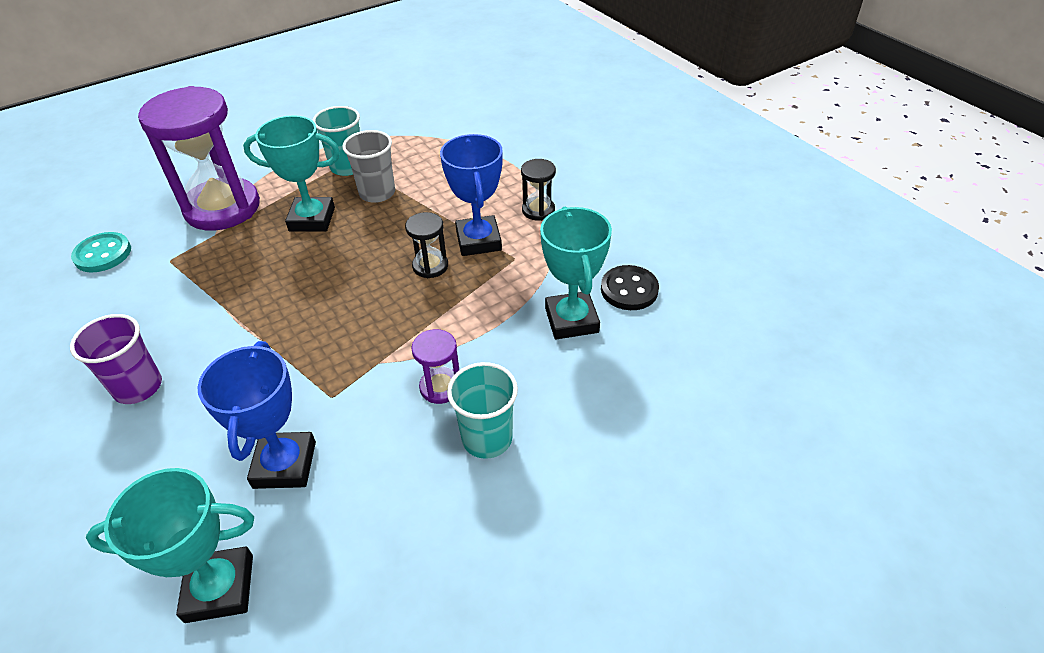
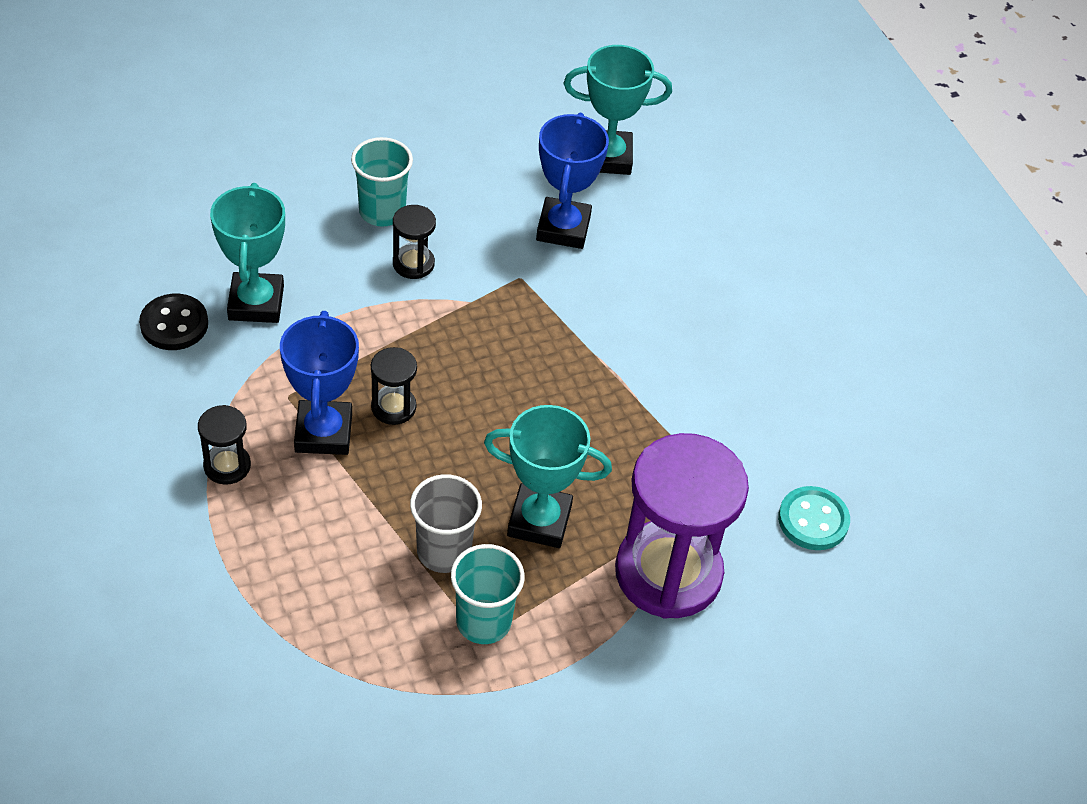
camera: 175 degrees left, 5 degrees up
purple cup [70,314,162,404] -> none
purple hourglass [411,329,459,404] -> black hourglass [393,205,436,279]

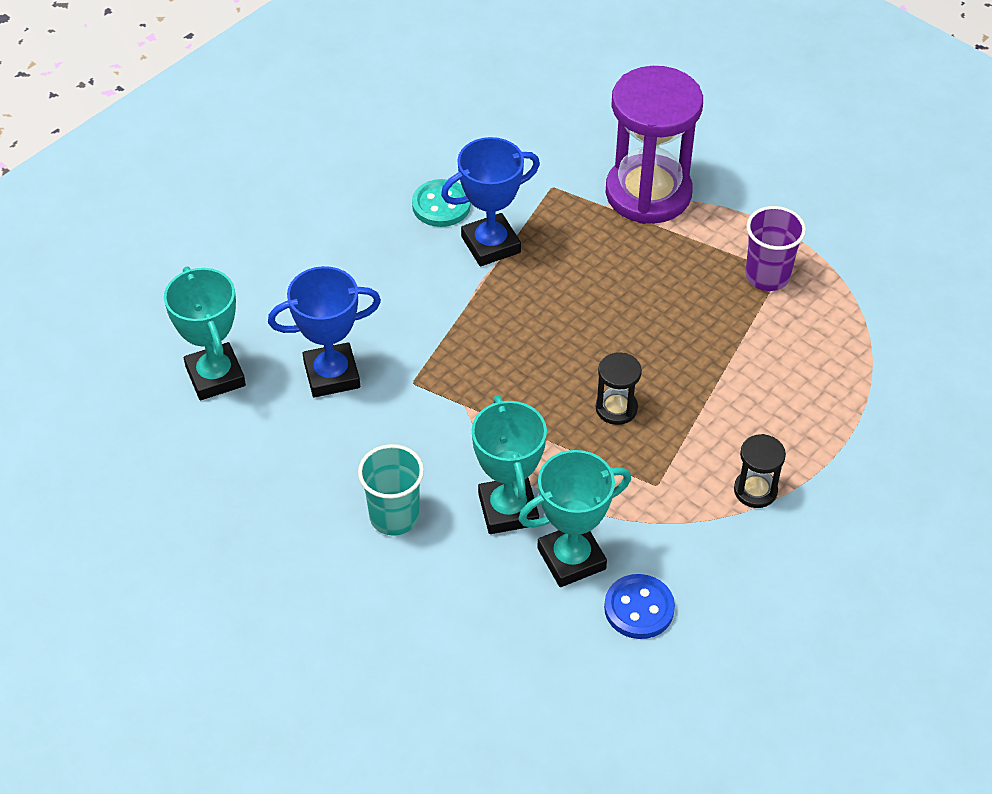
camera: 110 degrees left, 0 degrees up
black button [139,294,208,350] -> blue button [604,574,675,639]
blue trophy [280,311,359,455] -> blue trophy moved to [441,137,540,266]
black hourglass [393,205,436,279] -> none
grey cup [410,474,482,573] -> none
turquoise cup [451,544,525,644] -> purple cup [745,206,806,291]
turquoise trophy [484,405,612,548] -> turquoise trophy moved to [472,396,547,534]
turquoise button [778,486,850,550] -> turquoise button moved to [412,179,471,227]

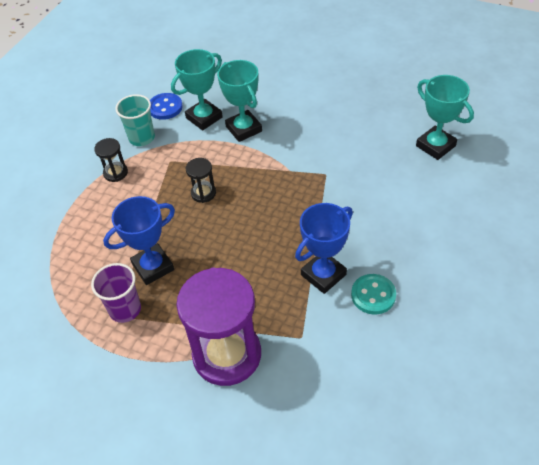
camera: 165 degrees right, 0 degrees up
blue trophy [268,266,381,397] -> blue trophy moved to [103,196,175,285]
turquoise cup [358,444,424,536] -> turquoise cup moved to [115,94,155,146]

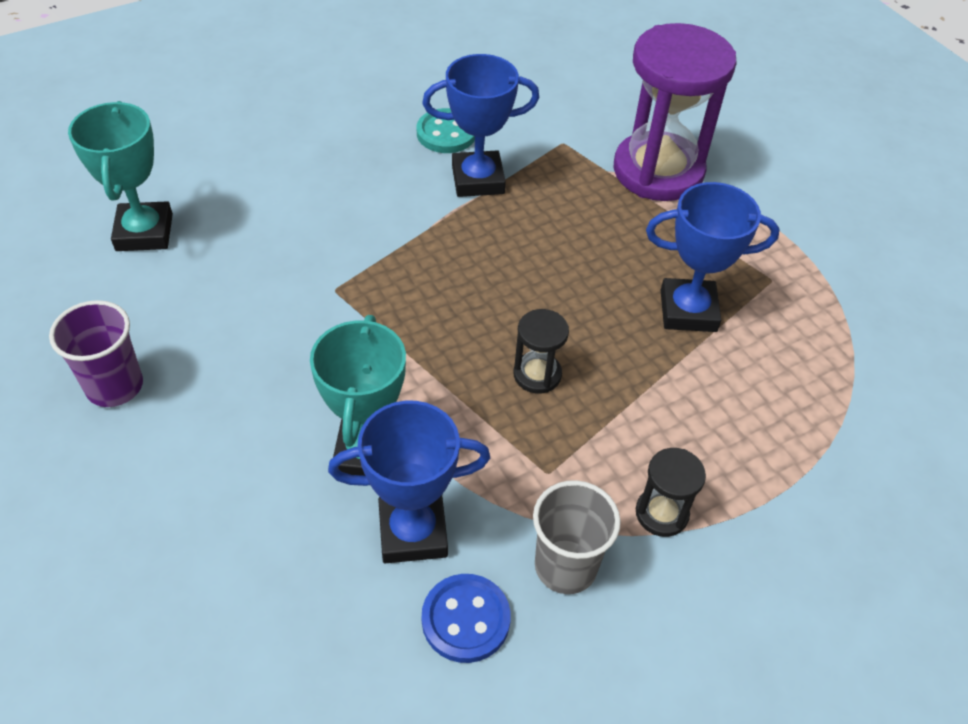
camera: 150 degrees left, 0 degrees up
purple cup [91,263,141,323] -> purple cup moved to [49,300,143,407]
turquoise cup [115,94,155,146] -> grey cup [533,480,621,594]
turquoise trophy [171,49,223,130] -> blue trophy [328,401,490,563]

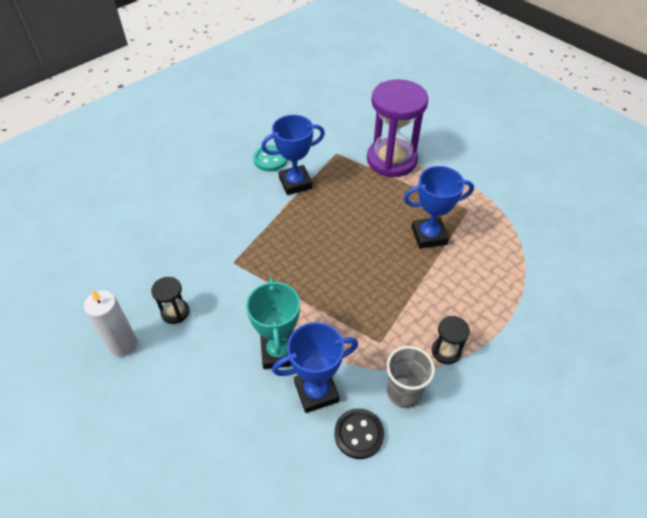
camera: 10 degrees left, 0 degrees up
purple cup [49,300,143,407] -> white candle [84,290,137,357]
turquoise trophy [68,101,173,251] -> none
blue button [422,574,511,663] -> black button [335,408,384,459]
black hourglass [514,309,569,394] -> black hourglass moved to [151,277,189,324]

